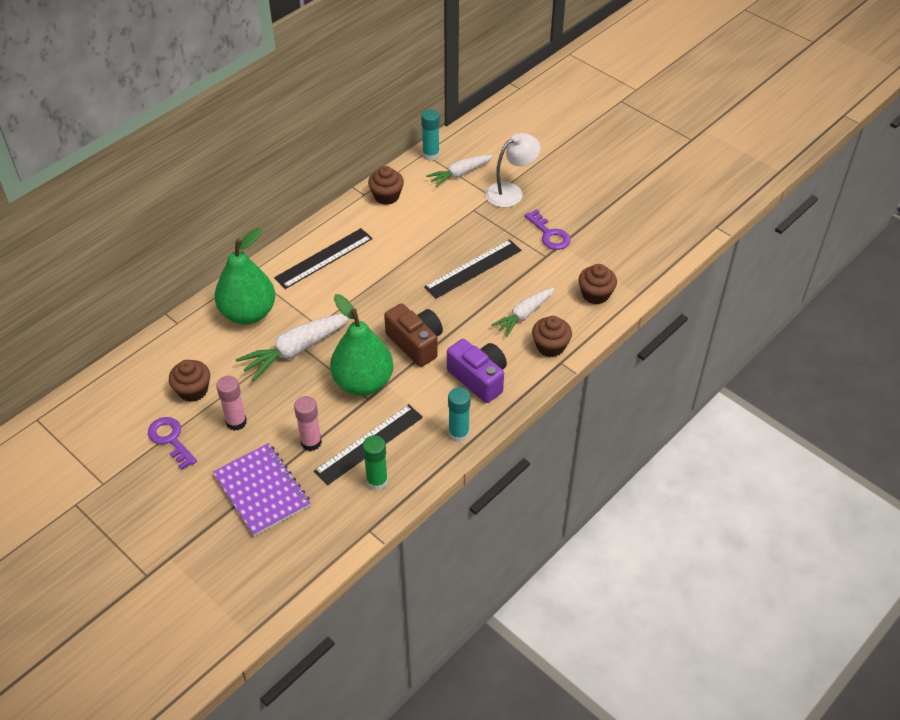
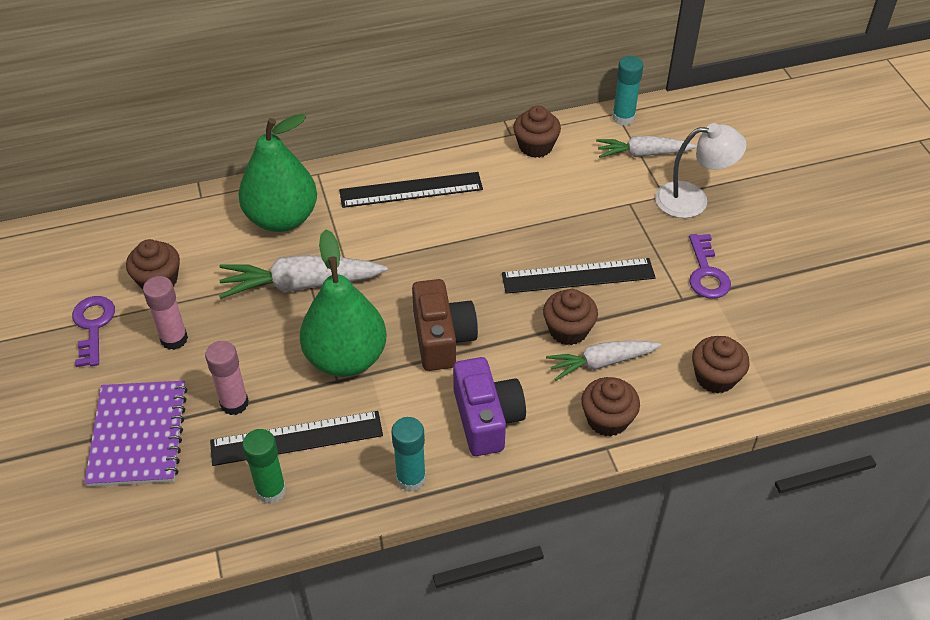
camera: 30 degrees right, 0 degrees up
none -> brown cupcake [543,289,598,345]

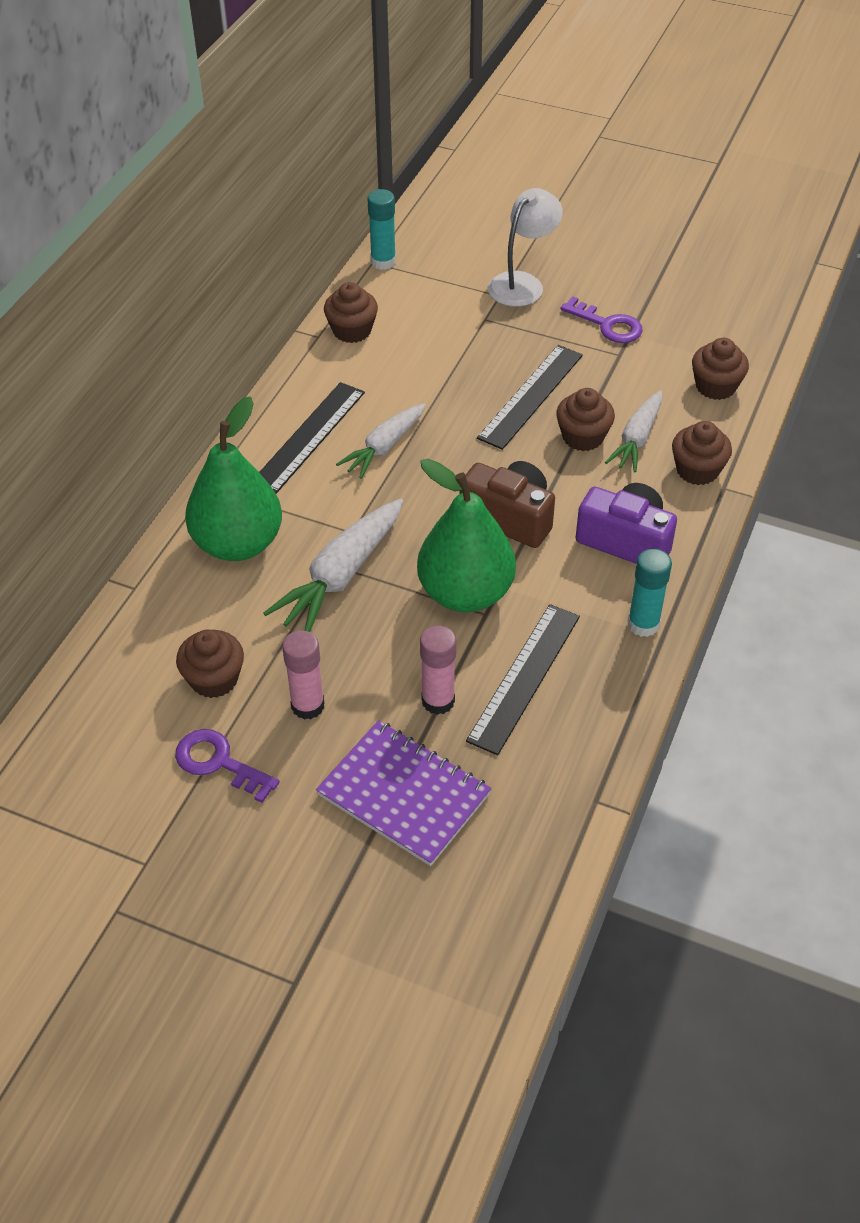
camera: 50 degrees left, 0 degrees up
green glue stick [242,429,286,504] -> none
white carrot [596,136,697,158] -> white carrot moved to [336,403,426,479]

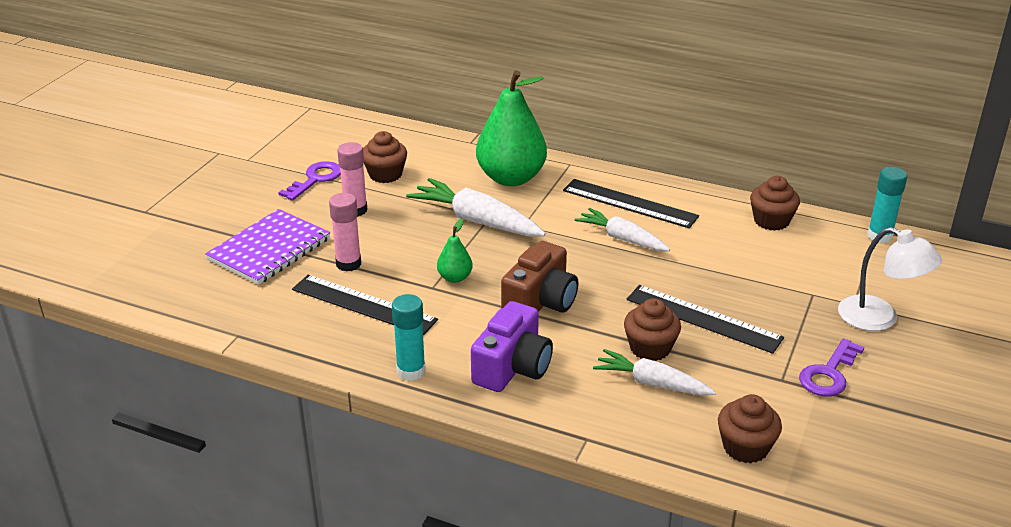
camera: 90 degrees right, 15 degrees down
green pear [417,459,516,612] -> green pear [437,219,473,283], size x0.45
brown cupcake [672,421,732,485] -> none

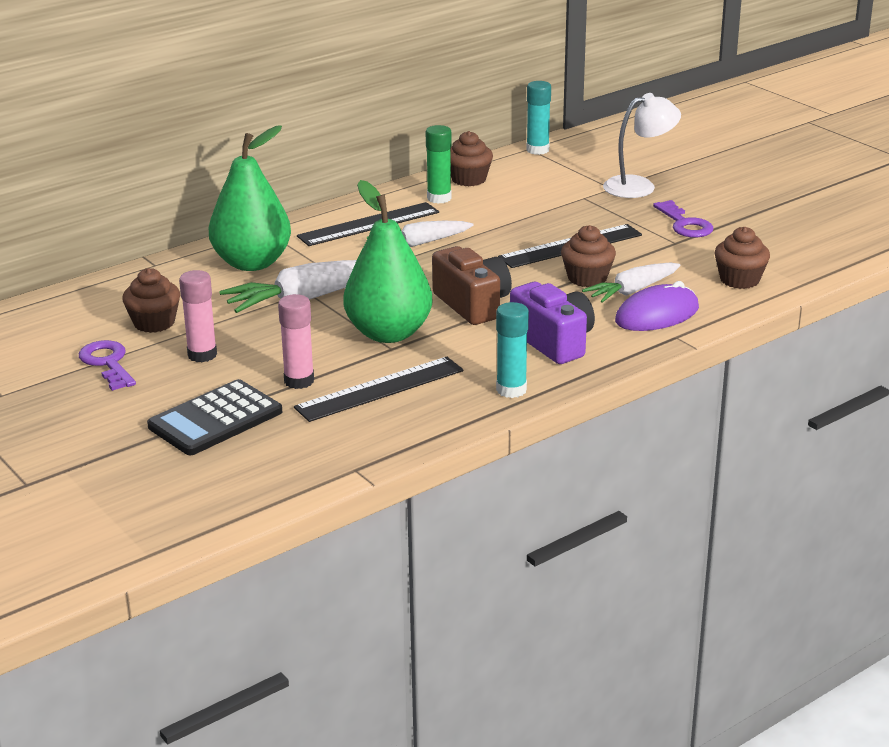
camera: 60 degrees left, 5 degrees down
purple notebook [205,209,330,285] -> black calculator [147,379,282,455]
green pear [437,219,473,283] -> green pear [343,180,432,343], size x2.24
none -> green glue stick [426,125,452,204]
none -> purple mouse [615,281,699,331]

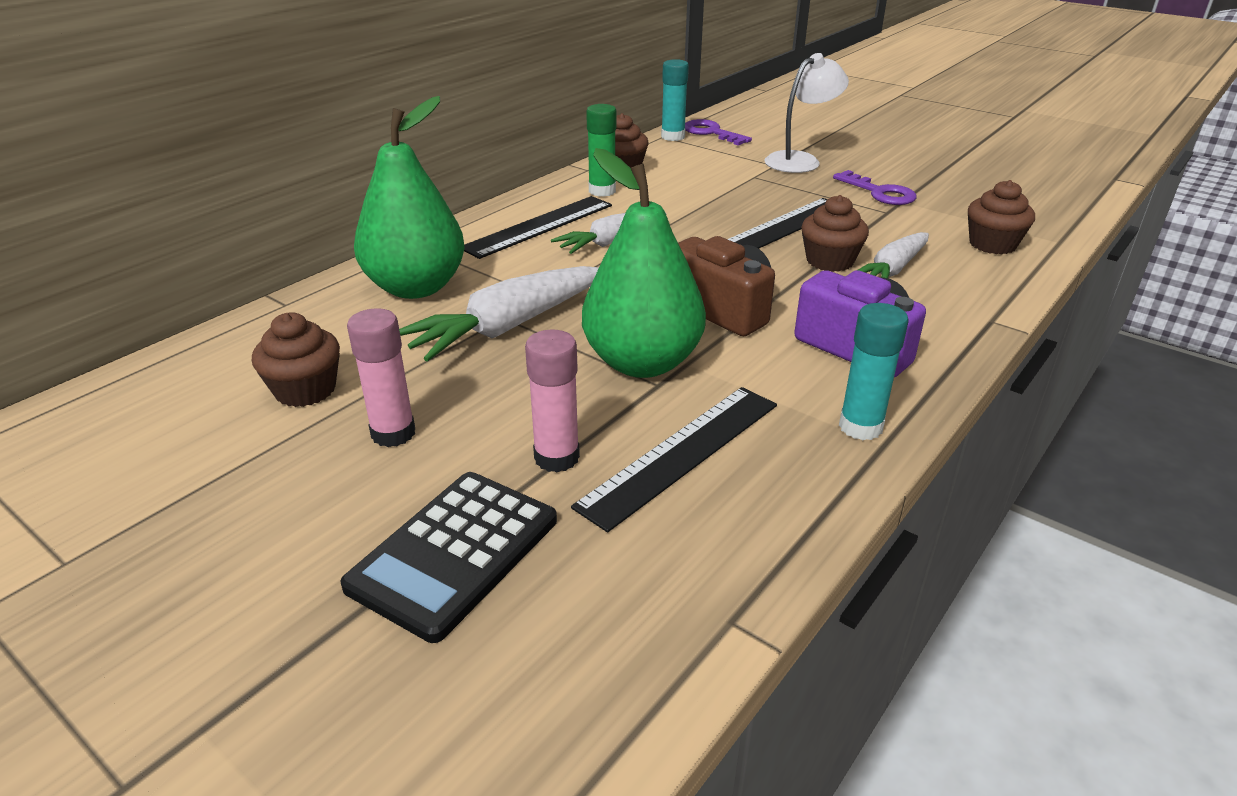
camera: 15 degrees left, 5 degrees up
purple key [79,340,136,391] -> purple key moved to [685,119,752,146]
purple mouse [615,281,699,331] -> none

